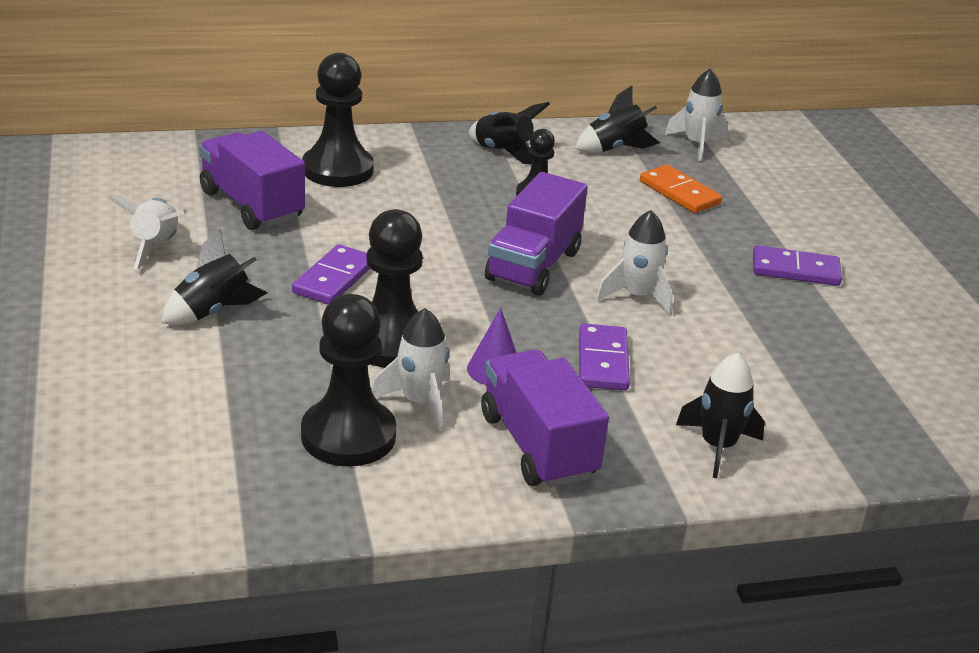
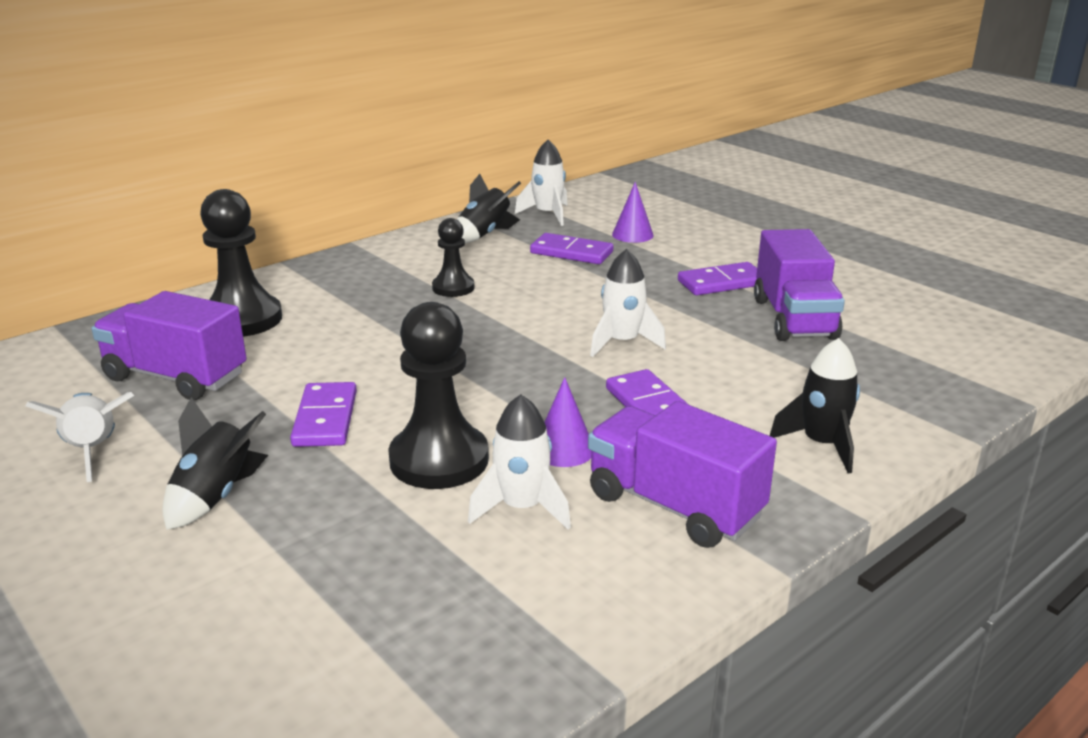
camera: 25 degrees left, 5 degrees down
black pawn [301,294,396,467] -> none
black rocket [469,102,550,165] -> none
purple truck [485,172,588,295] -> purple truck moved to [754,229,845,341]
orange domino [640,165,722,213] -> purple domino [530,233,613,264]
none -> purple cone [612,182,653,243]

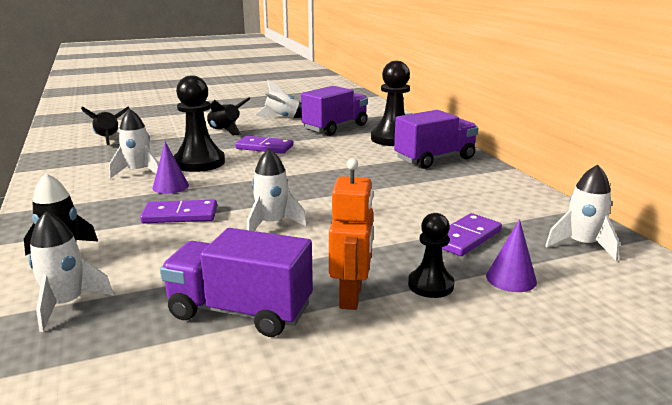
camera: 110 degrees right, 5 degrees down
black pawn [432,218,474,297] -> black pawn moved to [408,213,454,298]
black rocket [457,174,521,243] -> black rocket moved to [81,106,129,145]
purple truck [588,401,777,548] -> purple truck moved to [394,110,478,169]
purple domino [678,262,757,295] -> orange robot [329,158,374,310]
none -> white rocket [28,211,114,332]

